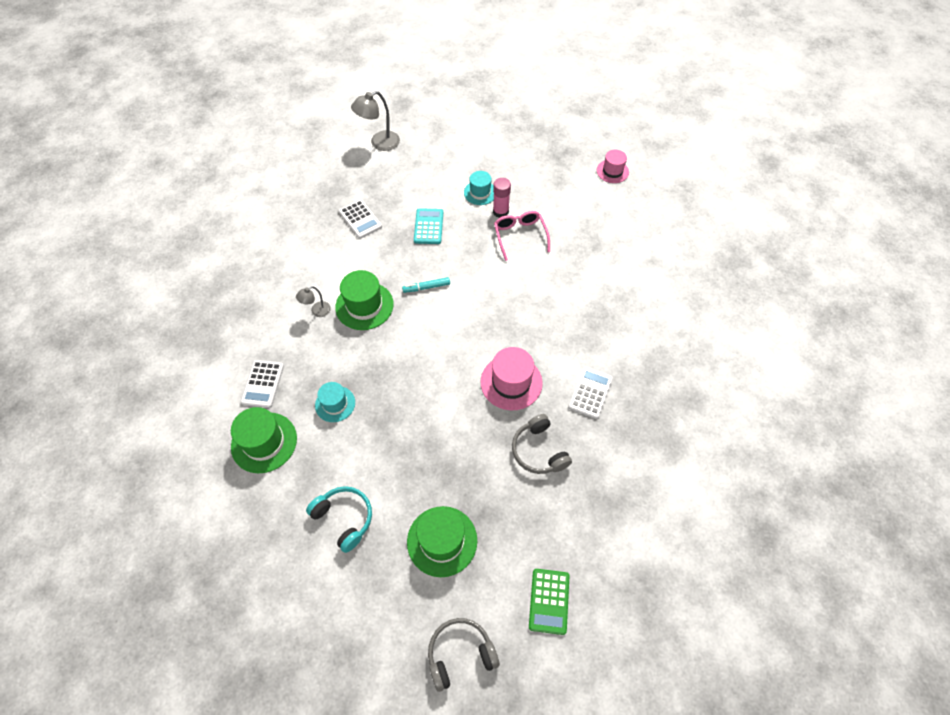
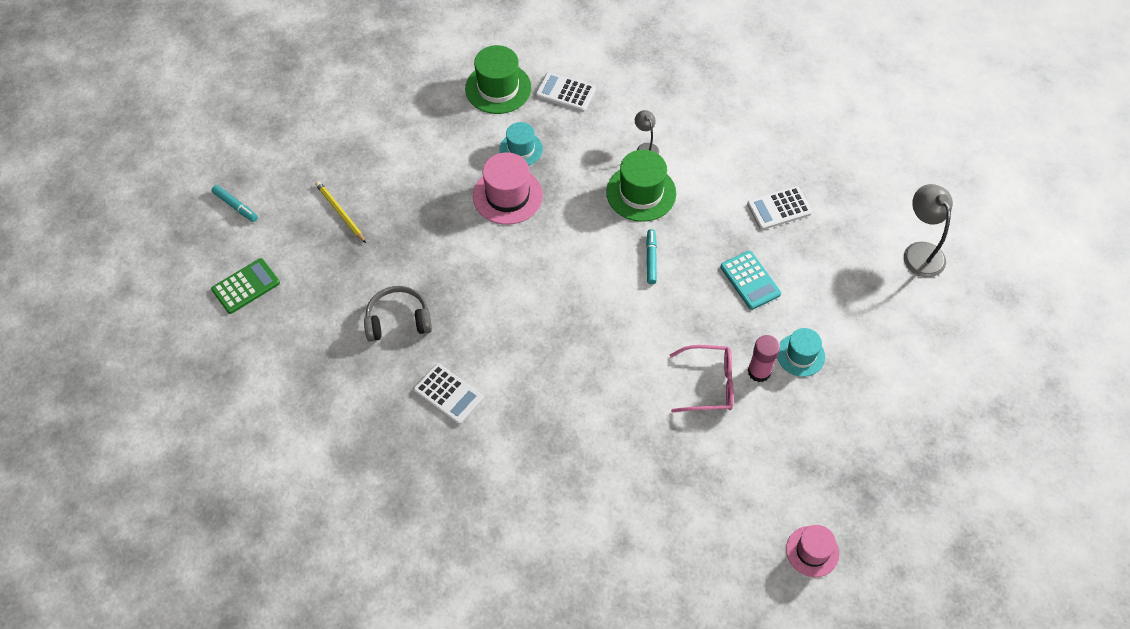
camera: 105 degrees right, 0 degrees up
turquoise headphones [306,486,372,553] -> none
green hat [407,506,477,577] -> yellow pencil [315,181,366,243]
turquoise calculator [414,208,443,244] -> turquoise calculator turned 45 degrees clockwise [720,251,781,310]
grey headphones [428,618,500,692] -> turquoise marker [211,185,258,222]
pink hat [481,347,543,410] -> pink hat moved to [473,152,543,225]
green calculator [529,569,570,635] -> green calculator turned 120 degrees clockwise [211,258,280,314]

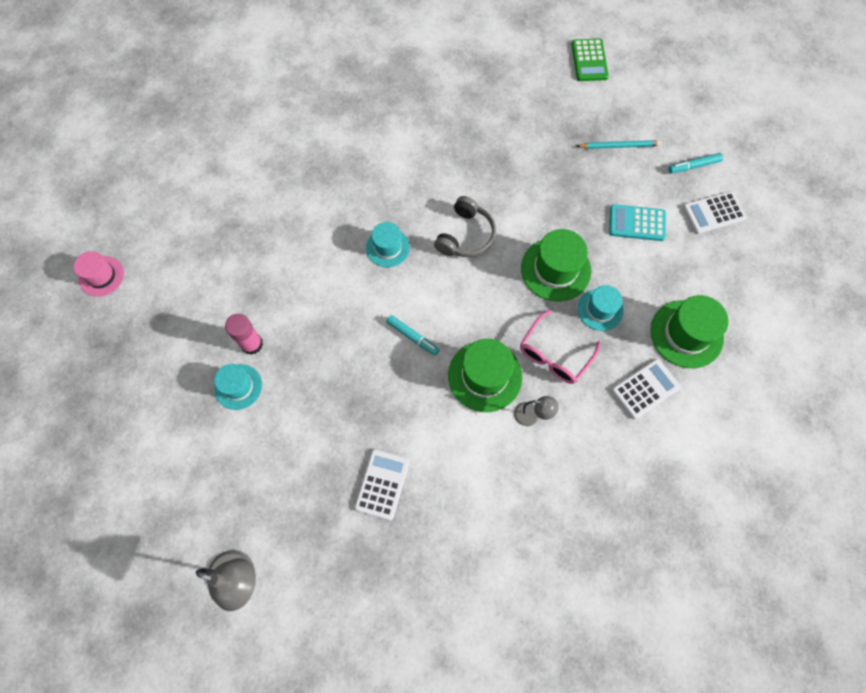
camera: 125 degrees right, 10 degrees up
turquoise marker [211,185,258,222] -> turquoise marker moved to [668,153,723,173]
yellow pencil [315,181,366,243] -> turquoise pencil [577,140,661,149]
grey headphones [364,286,432,342] -> grey headphones moved to [434,196,496,257]
white calculator [414,363,483,425] -> white calculator moved to [683,191,746,234]
pink hat [473,152,543,225] -> green hat [521,229,591,302]
pink glasses [670,345,734,413] -> pink glasses moved to [520,310,601,384]
turquoise calculator [720,251,781,310] -> turquoise calculator moved to [609,204,666,241]
none -> turquoise hat [366,222,410,267]

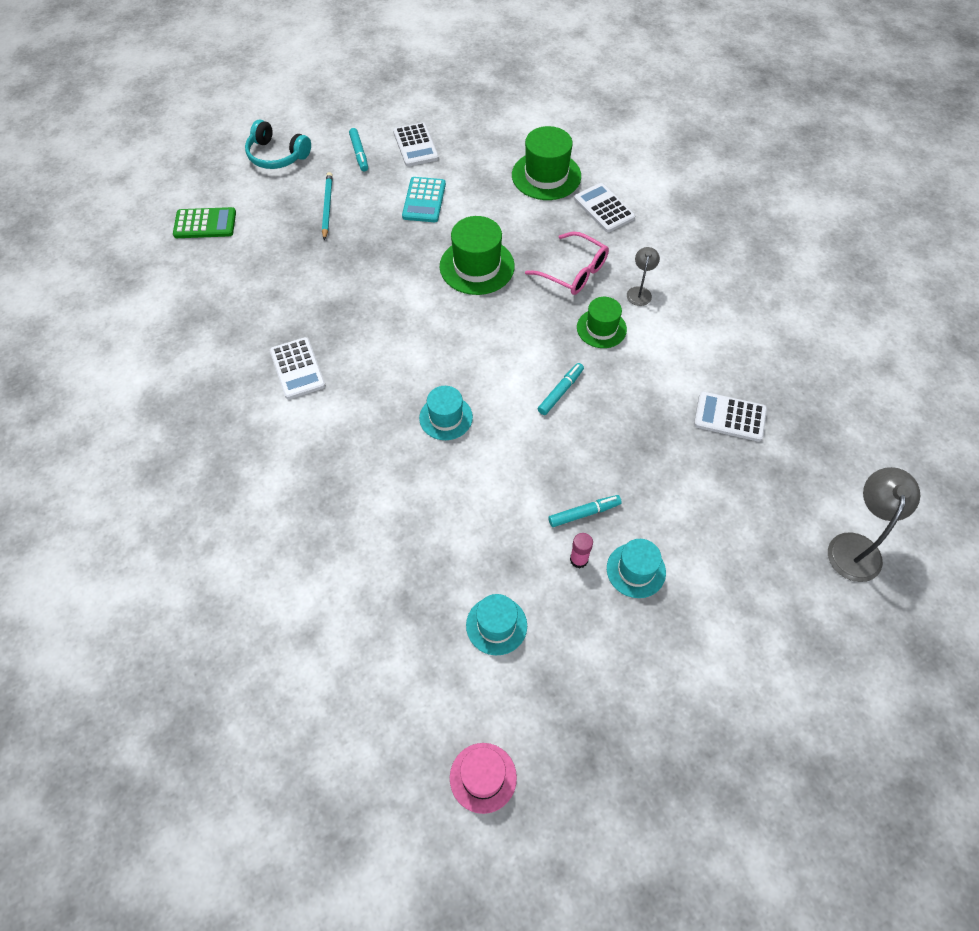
camera: 90 degrees left, 10 degrees down
pink glue stick [225,314,263,355] -> pink glue stick [570,533,593,568], size x0.66
grey headphones [434,196,496,257] -> none
green hat [448,339,522,412] -> green hat [577,297,627,348], size x0.64
turquoise hat [578,285,623,331] -> turquoise hat moved to [466,594,527,655]
none -> turquoise headphones [245,120,311,169]
none -> white calculator [270,337,326,399]
none -> turquoise marker [548,495,622,527]

